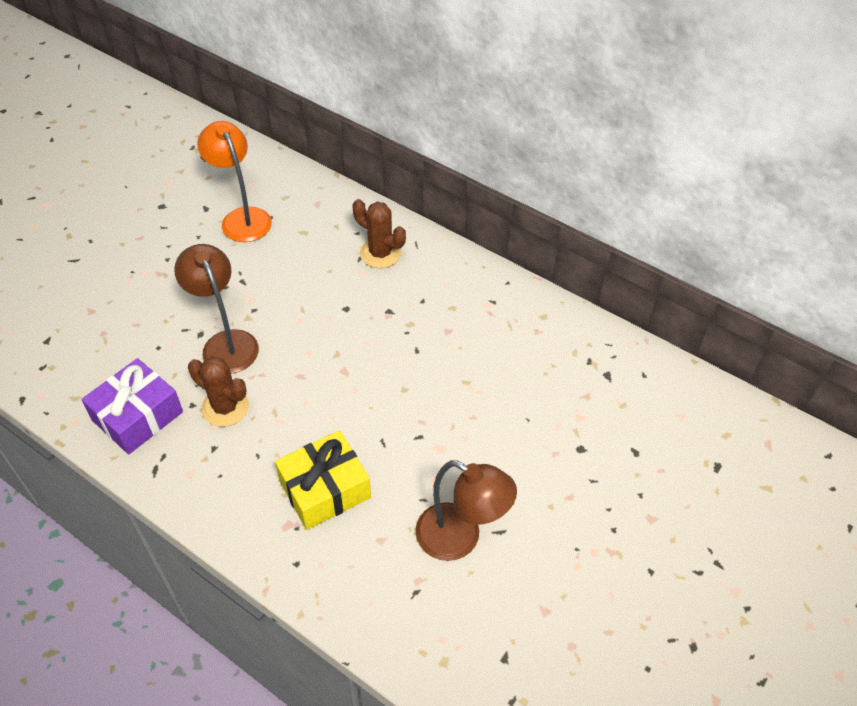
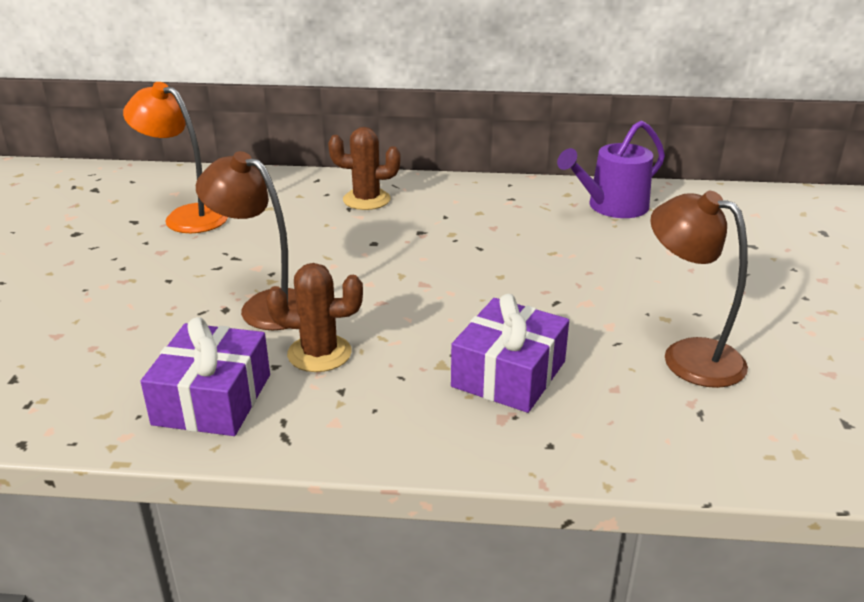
camera: 30 degrees left, 20 degrees down
yellow gift [275,430,371,530] -> purple gift [451,294,569,413]
brown lamp [415,460,517,561] -> brown lamp turned 135 degrees counterclockwise [650,191,748,388]
none -> purple watering can [557,121,665,218]

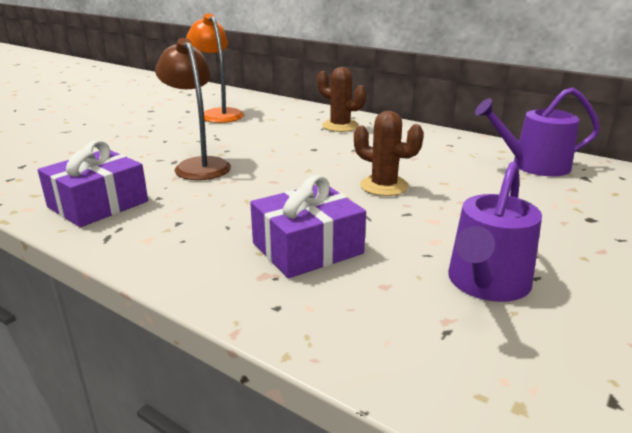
camera: 30 degrees right, 5 degrees down
brown cactus [266,263,363,372] -> brown cactus moved to [354,111,424,196]
brown lamp [650,191,748,388] -> purple watering can [448,162,542,302]

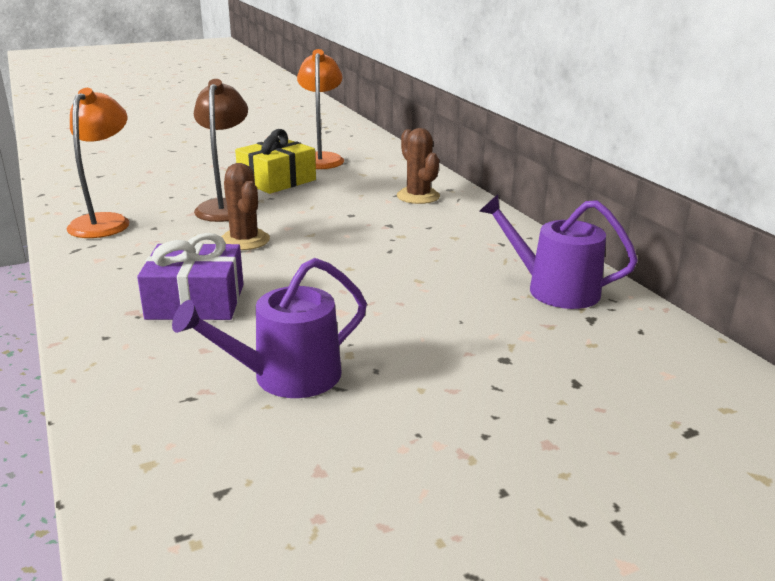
camera: 30 degrees right, 0 degrees up
purple gift [38,140,148,227] -> orange lamp [67,88,130,238]
brown cactus [354,111,424,196] -> brown cactus moved to [221,163,270,250]
none -> yellow gift [235,129,316,194]

